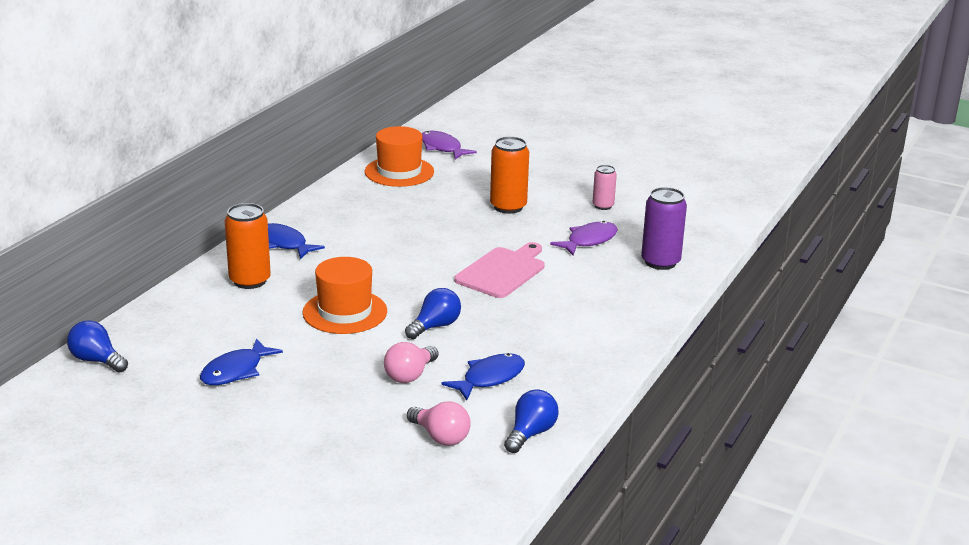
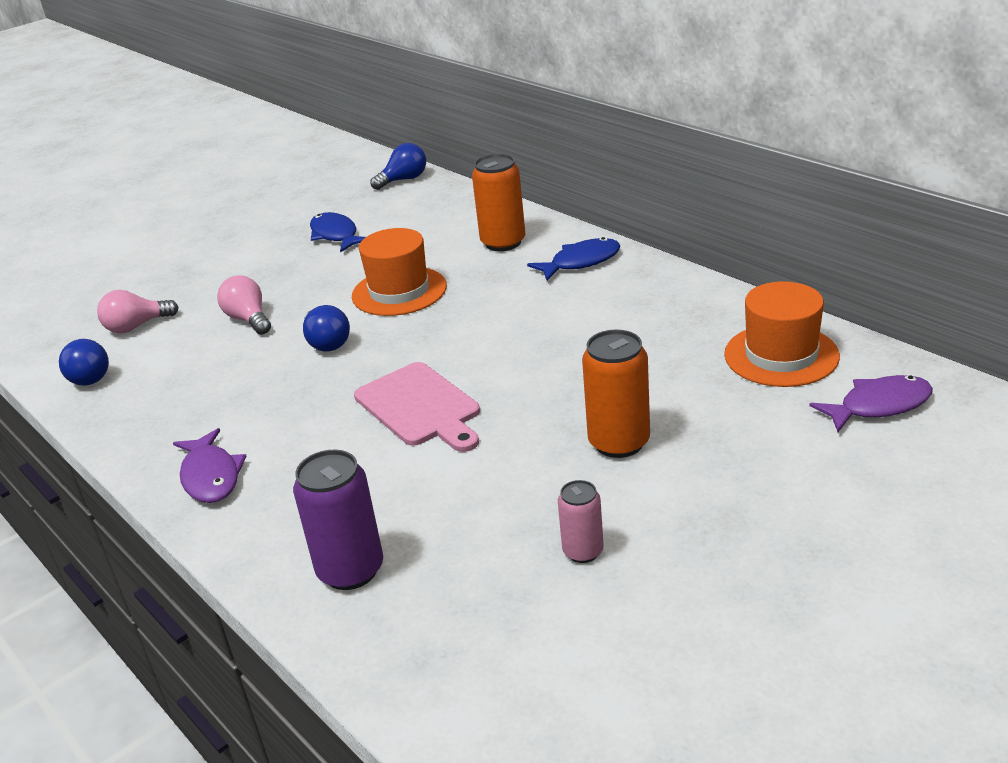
camera: 115 degrees right, 5 degrees up
blue fish [441,353,525,400] -> none
purple fish [550,221,618,255] -> purple fish moved to [173,428,247,503]

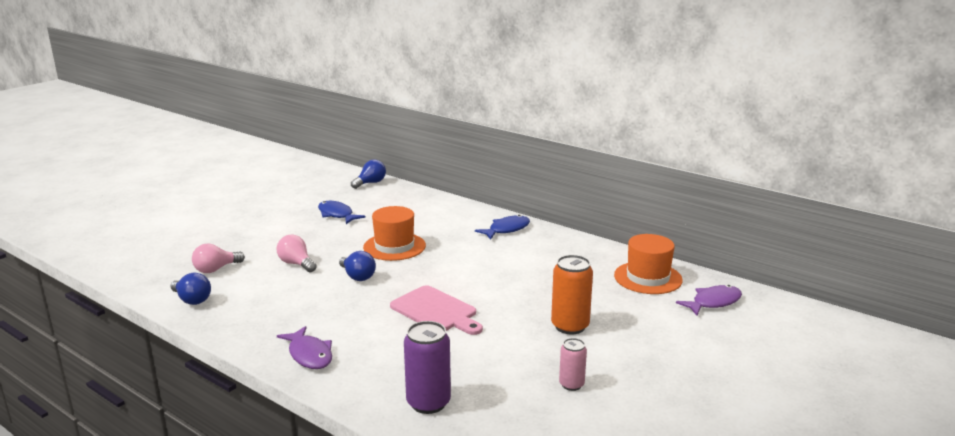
camera: 15 degrees left, 10 degrees down
orange can [472,154,526,251] -> none

